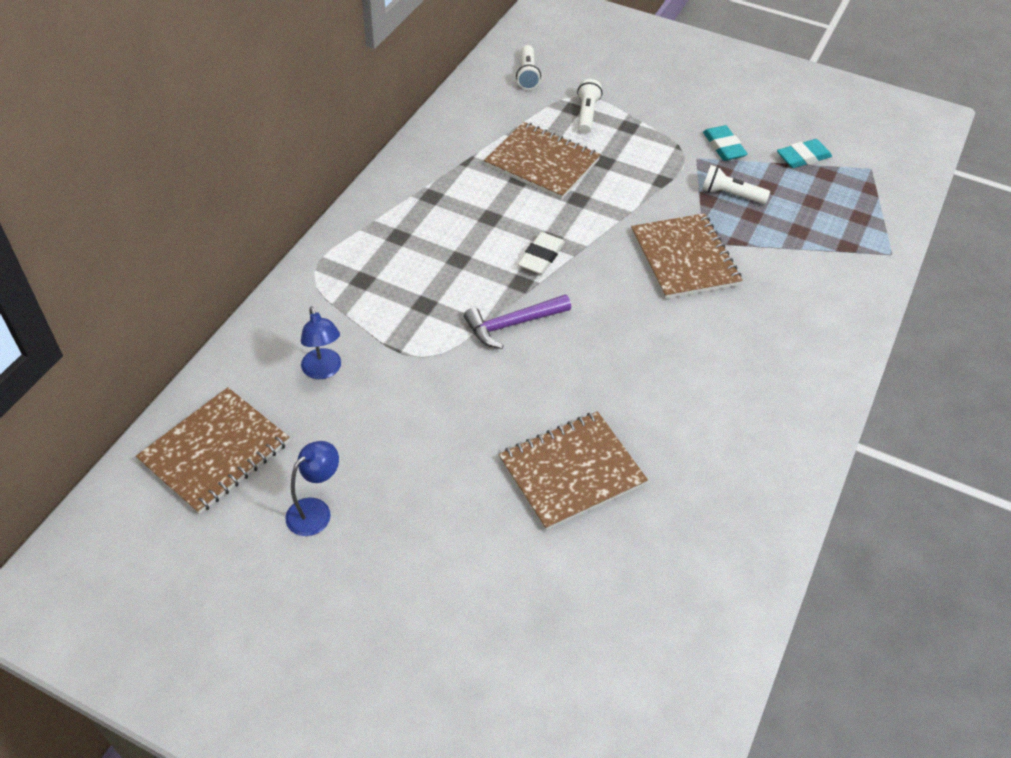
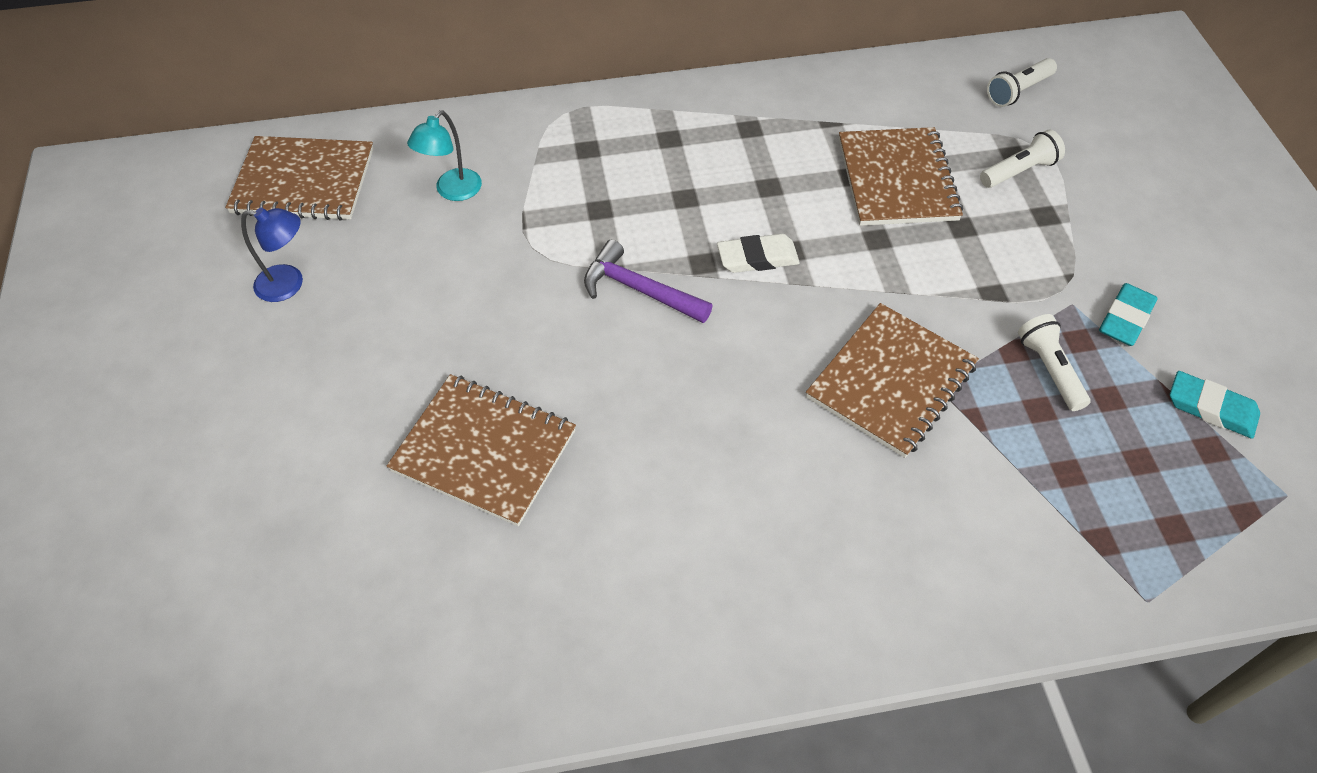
camera: 55 degrees right, 5 degrees up
blue lamp [301,306,341,379] -> turquoise lamp [407,111,482,201]

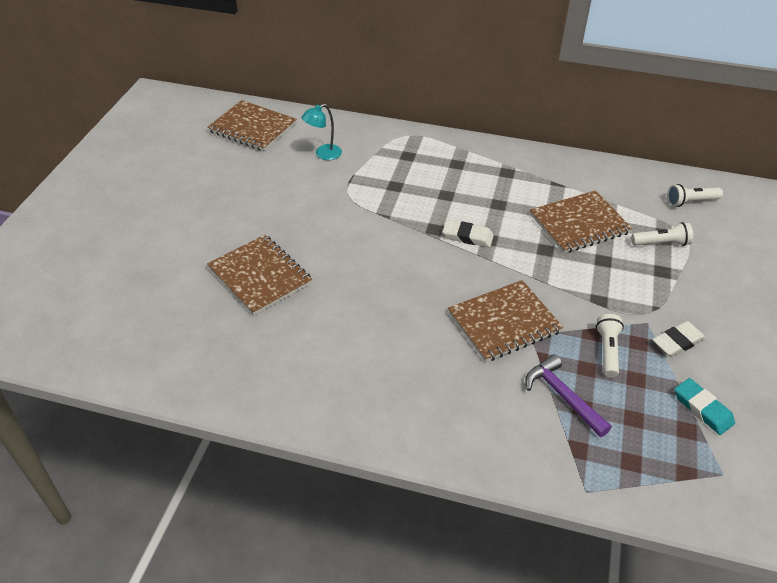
camera: 25 degrees right, 10 degrees down
blue lamp [241,208,303,302] -> none
purple hammer [584,240,713,323] -> purple hammer moved to [525,354,612,437]
brown notebook [839,127,963,226] -> brown notebook turned 45 degrees clockwise [530,191,633,253]
turquoise eraser [1099,283,1158,346] -> white eraser [652,321,706,357]

